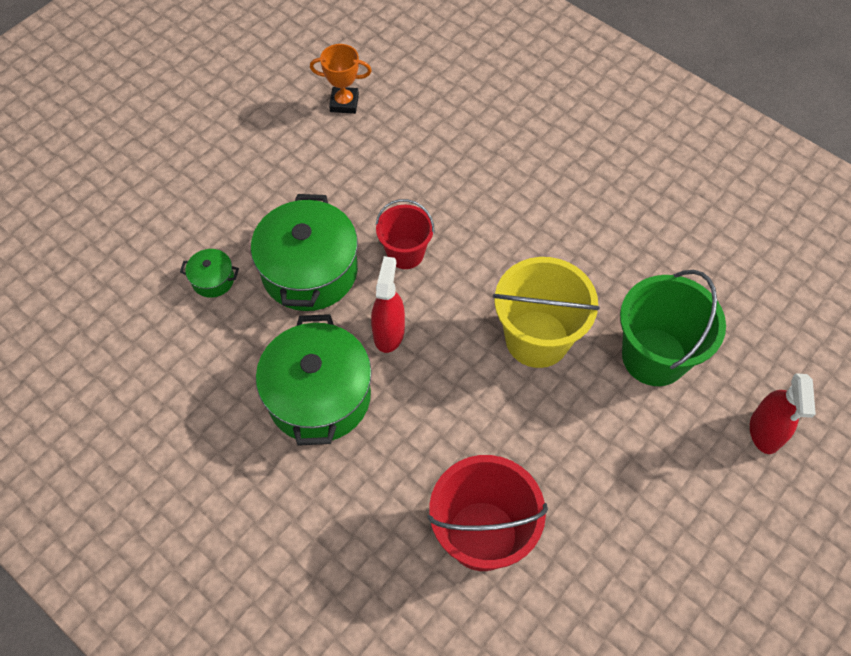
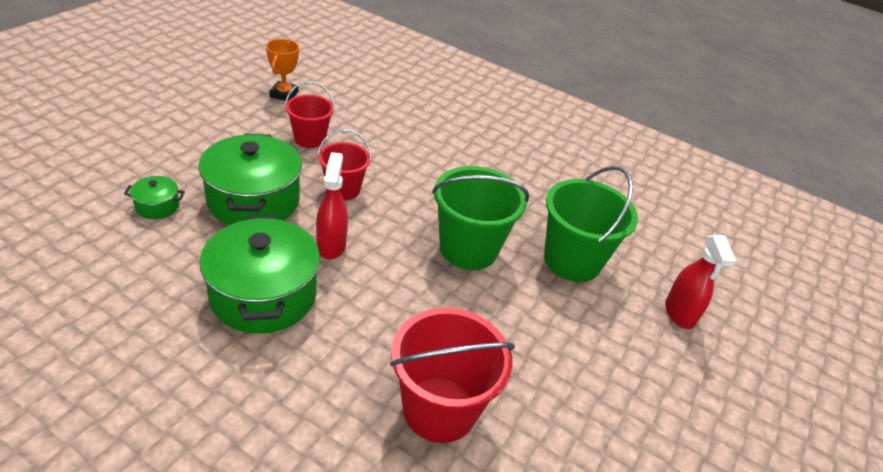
camera: 15 degrees left, 20 degrees down
orange trophy [310,44,372,114] -> orange trophy turned 75 degrees counterclockwise [266,39,299,101]
yellow bucket [493,257,600,368] -> green bucket [432,166,529,270]
none -> red bucket [285,81,335,148]

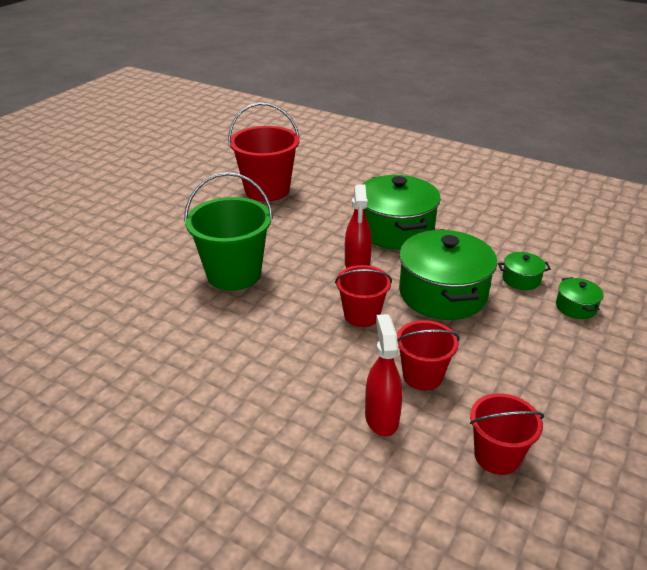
camera: 175 degrees left, 5 degrees down
orange trophy [266,39,299,101] -> red bucket [470,393,544,475]
green bucket [544,166,638,282] -> none
red spray bottle [665,235,736,329] -> red spray bottle moved to [365,314,403,437]
none -> green pot [556,277,604,319]

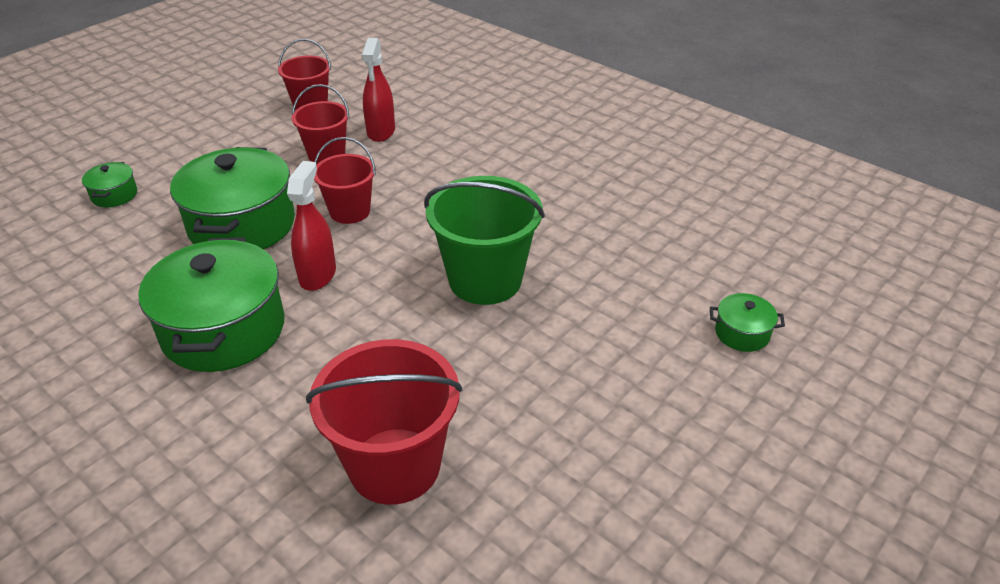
camera: 170 degrees left, 5 degrees up
green pot [498,252,551,290] -> green pot moved to [710,293,785,352]

